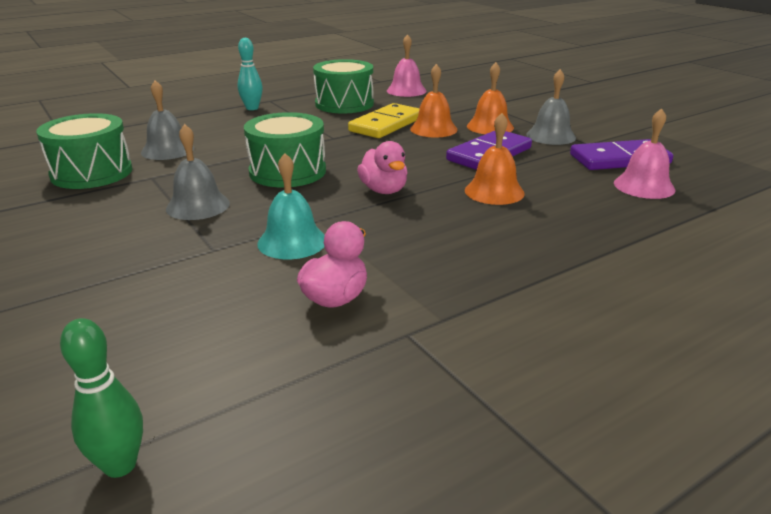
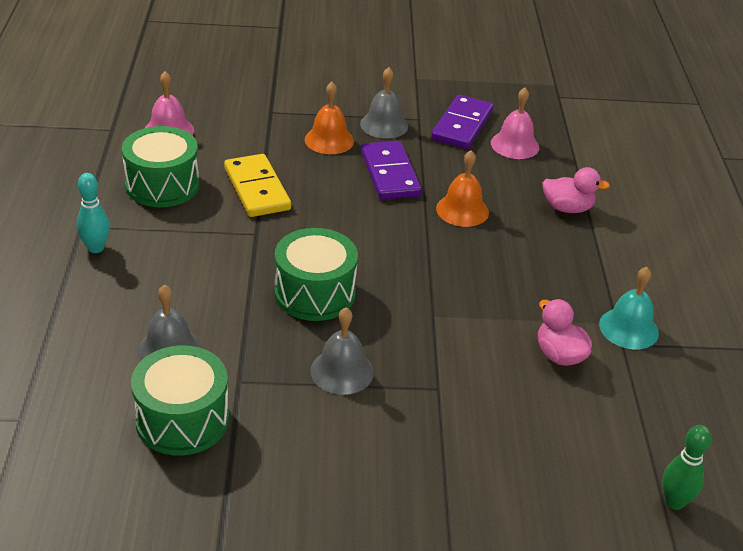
camera: 60 degrees left, 10 degrees up
turquoise bell [257,153,325,259] -> turquoise bell moved to [599,267,659,349]
pink duck [357,141,408,194] -> pink duck moved to [542,167,610,213]
orange bell [410,64,458,137] -> none

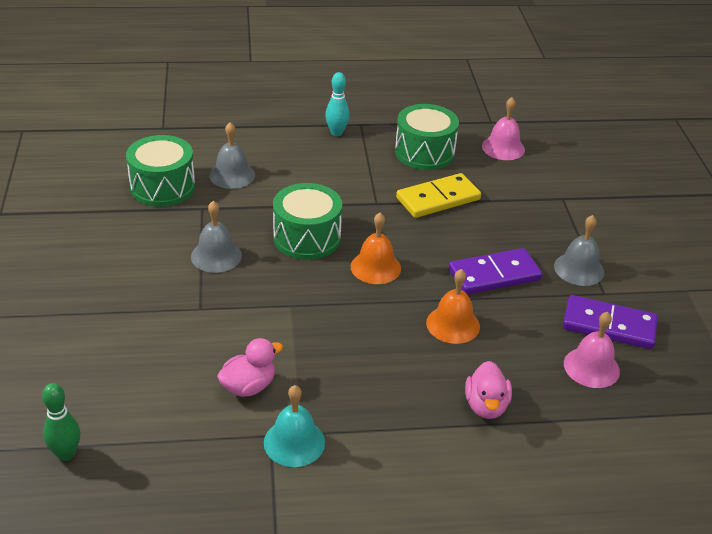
camera: 85 degrees right, 0 degrees up
orange bell [305,82,354,154] -> orange bell moved to [351,213,401,284]

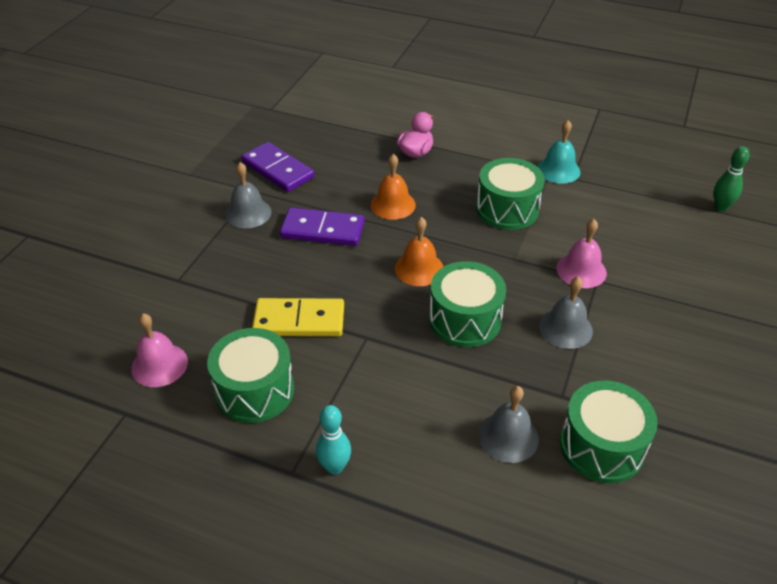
camera: 150 degrees left, 5 degrees up
pink duck [217,338,283,397] -> none
pink bell [564,312,620,388] -> pink bell moved to [556,219,607,288]
none -> green drum [476,158,545,230]

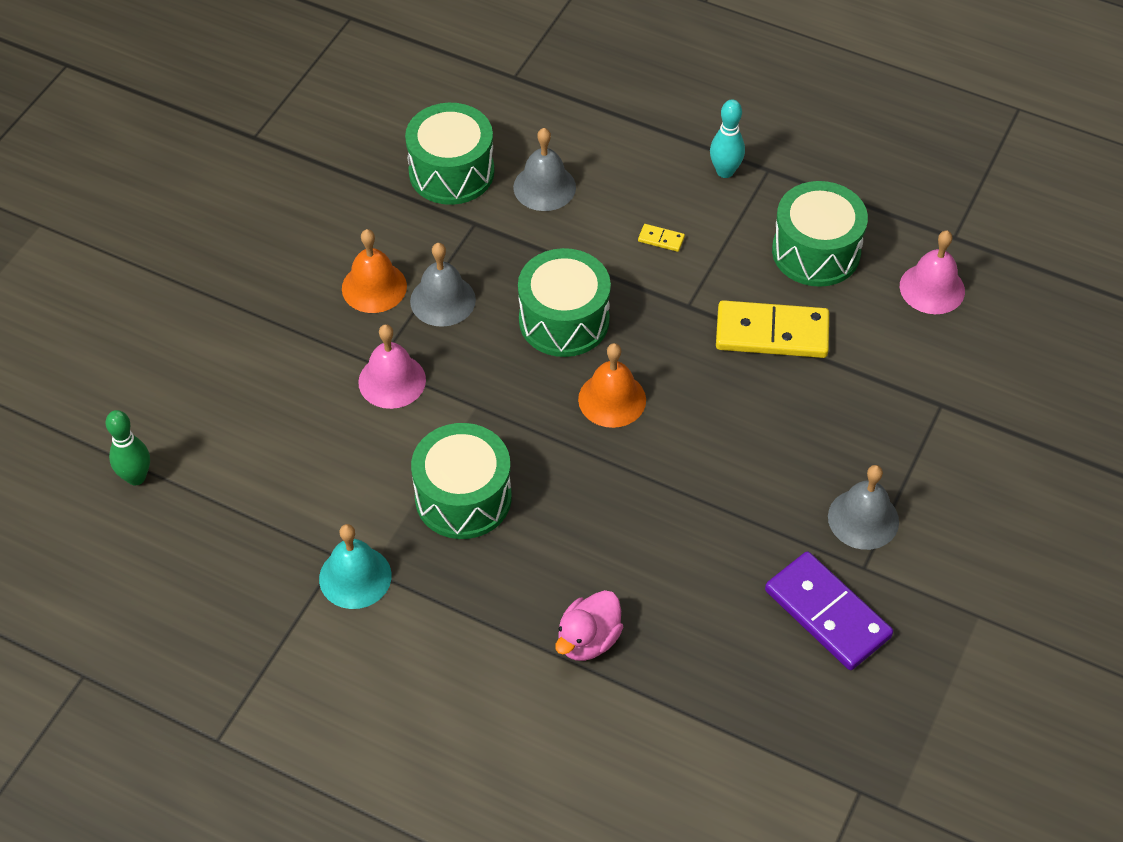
camera: 175 degrees left, 10 degrees up
purple domino [280,207,365,246] -> none
orange bell [370,154,416,220] -> orange bell moved to [342,229,407,313]
none -> yellow domino [638,224,685,252]

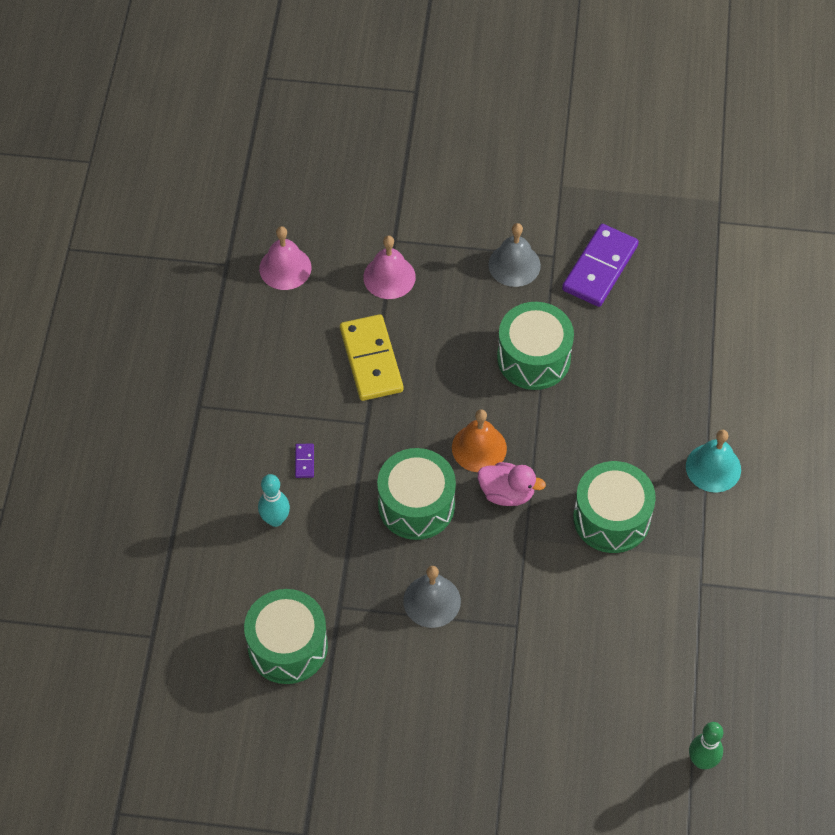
camera: 110 degrees left, 5 degrees up
turquoise bell [319,524,392,609] -> turquoise bell moved to [686,430,741,493]
orange bell [342,229,407,313] -> none
pink bell [358,324,426,409] -> pink bell moved to [363,236,416,299]
grey bell [513,128,576,211] -> none
pink duck [555,590,623,661] -> pink duck moved to [478,462,546,506]
yellow domino [638,224,685,252] -> purple domino [295,444,314,478]
turquoise bowling pin [710,99,745,178] -> turquoise bowling pin moved to [258,474,290,527]
green drum [772,181,868,287] -> green drum moved to [497,302,574,390]

